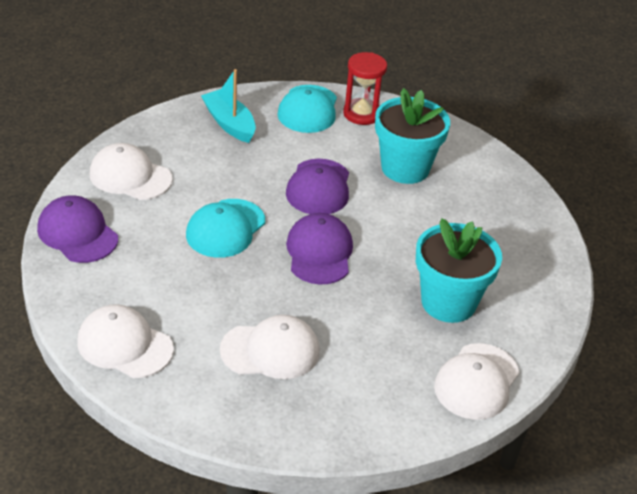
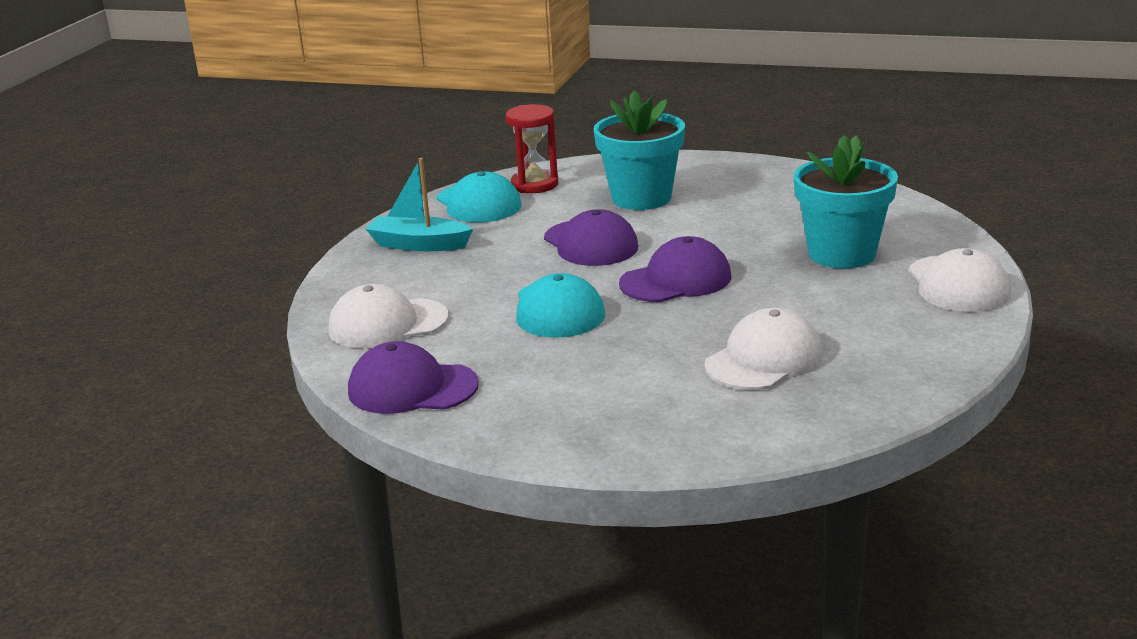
camera: 35 degrees left, 15 degrees down
white cap [77,304,174,378] -> none
purple cap [286,213,353,284] -> purple cap turned 105 degrees clockwise [619,236,732,302]

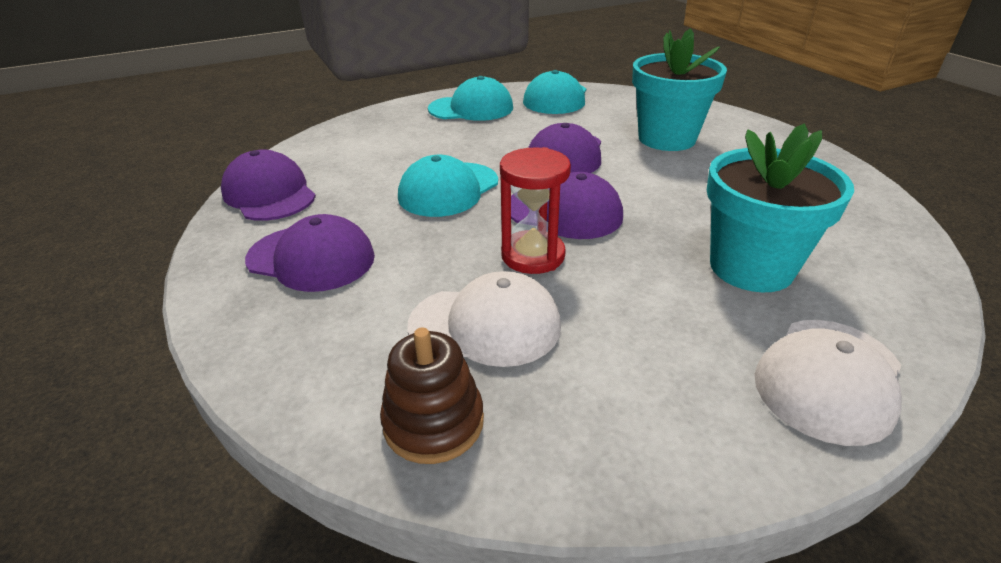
camera: 45 degrees right, 10 degrees up
white cap [329,284,449,348] -> none
turquoise boat [366,158,473,251] -> turquoise cap [428,76,513,121]
red hourglass [506,104,558,193] -> red hourglass moved to [500,147,571,274]
none -> purple cap [245,214,375,292]
none -> brown stacking toy [380,328,484,464]

